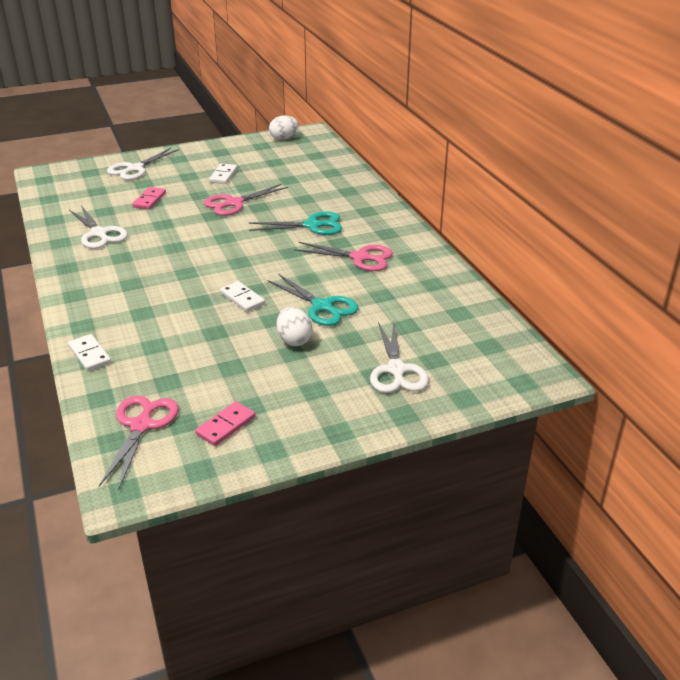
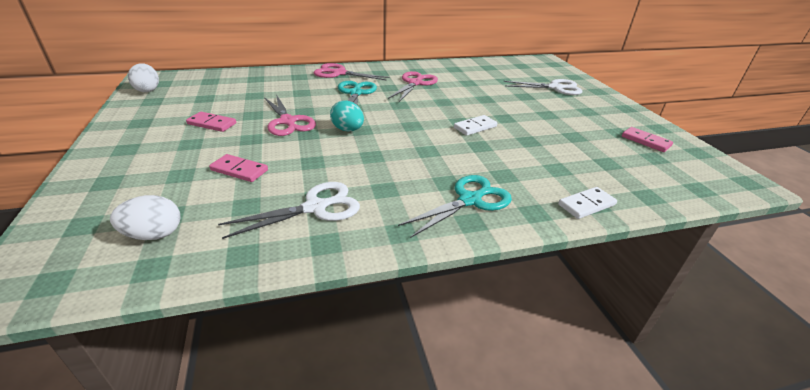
camera: 85 degrees left, 0 degrees up
pink scissors [99,395,179,491] -> pink scissors moved to [314,63,390,80]
white scissors [107,148,179,180] -> none
white domino [209,164,237,184] -> pink domino [186,112,236,132]
turquoise scissors [268,274,358,326] -> turquoise scissors moved to [398,175,512,238]
white egg [277,307,312,346] -> white egg moved to [110,195,180,240]
none -> turquoise egg [330,101,364,132]

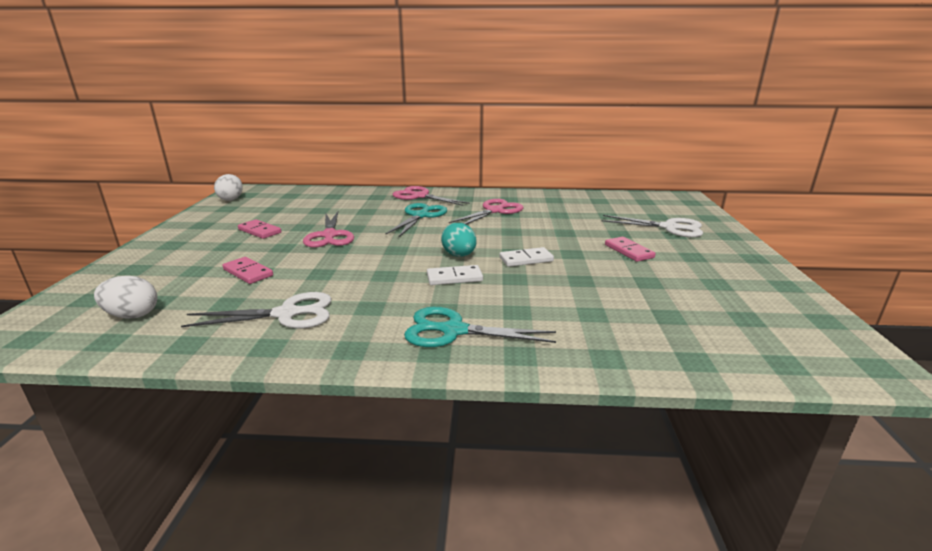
camera: 20 degrees right, 10 degrees down
turquoise egg [330,101,364,132] -> turquoise egg moved to [441,223,477,257]
turquoise scissors [398,175,512,238] -> turquoise scissors turned 150 degrees counterclockwise [404,307,556,347]
white domino [558,187,617,219] -> white domino moved to [427,265,483,285]
pink domino [622,127,673,152] -> pink domino moved to [605,237,656,262]

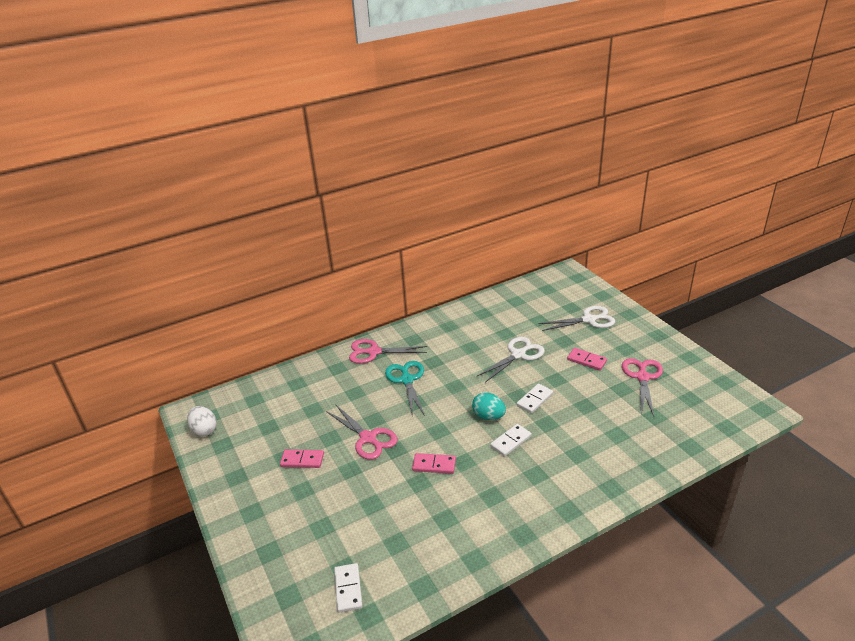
camera: 30 degrees left, 10 degrees up
white egg [94,276,157,319] -> white domino [334,563,362,613]
white scissors [181,292,332,329] -> white scissors moved to [476,337,545,383]
pink domino [222,257,273,284] -> pink domino moved to [412,453,456,474]
turquoise scissors [404,307,556,347] -> none
pink scissors [449,199,524,224] -> pink scissors moved to [622,358,663,416]

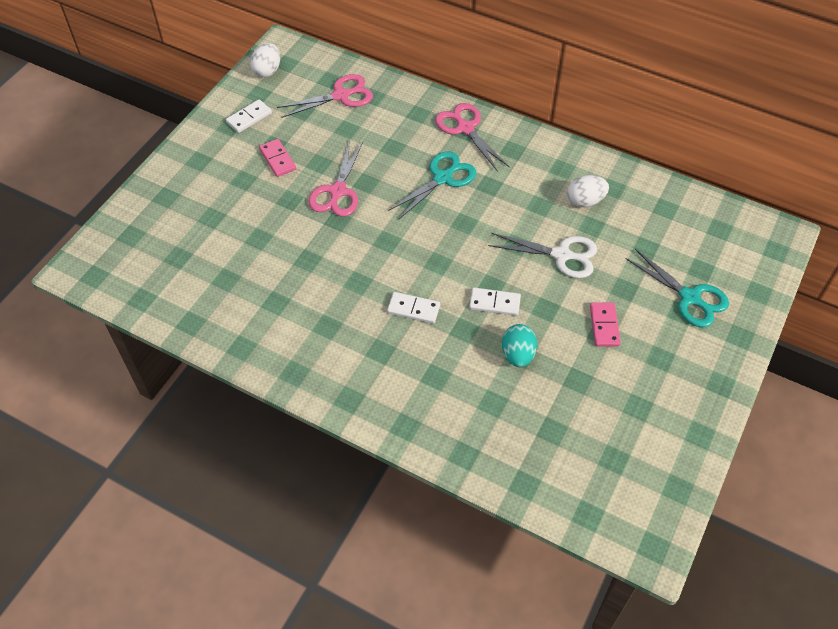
camera: 55 degrees right, 20 degrees up
white domino [334,563,362,613] -> white domino moved to [226,99,272,133]
pink domino [412,453,456,474] -> none
turquoise egg [472,392,506,420] -> turquoise egg moved to [502,324,537,367]
white scissors [538,306,615,331] -> turquoise scissors [625,249,729,327]
pink scissors [622,358,663,416] -> pink scissors moved to [277,74,373,118]
none -> white egg [567,175,609,207]

